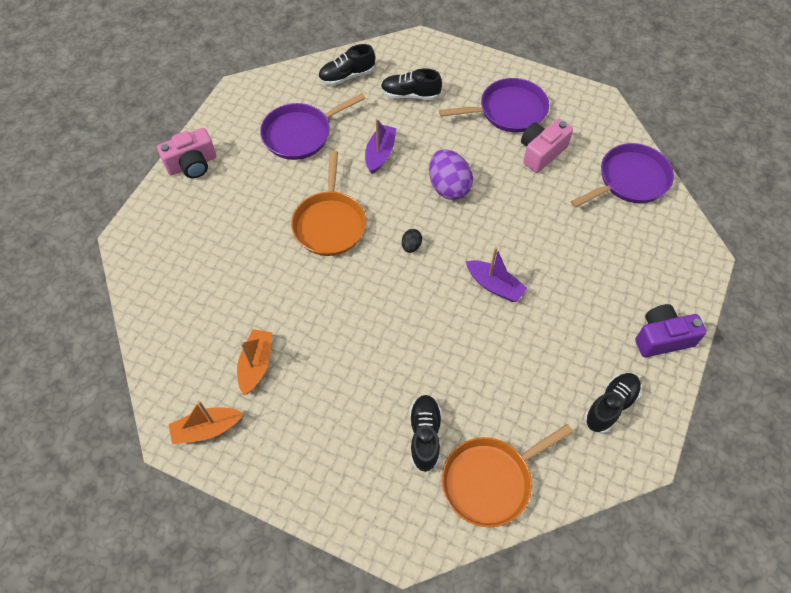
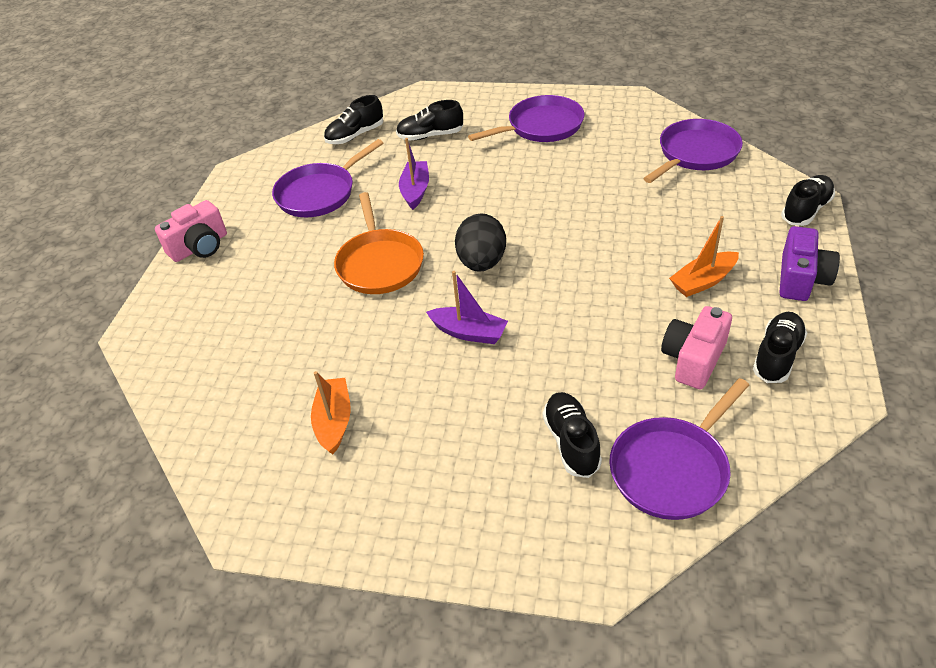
camera: 10 degrees left, 15 degrees down
orange boat [169,401,244,444] -> orange boat moved to [669,216,739,297]
black egg [402,229,422,253] -> black egg [455,213,506,272], size x2.14
purple egg [429,149,473,200] -> none
orange pan [442,424,573,527] -> purple pan [609,378,749,520]
purple boat [466,247,527,302] -> purple boat moved to [426,271,508,344]
pink camera [521,119,573,173] -> pink camera moved to [661,306,732,389]
purple camera [635,304,706,357] -> purple camera turned 135 degrees clockwise [779,226,840,301]
none -> black shoe [781,175,835,226]

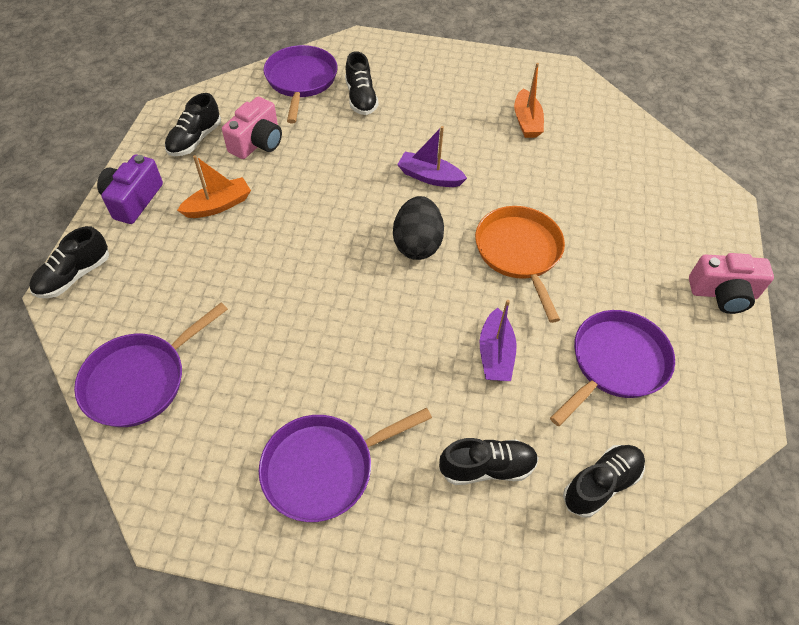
camera: 175 degrees right, 10 degrees up
pink camera [155,200,227,262] -> pink camera turned 135 degrees counterclockwise [689,253,774,314]
purple pan [609,378,749,520] -> purple pan turned 45 degrees counterclockwise [264,45,338,124]

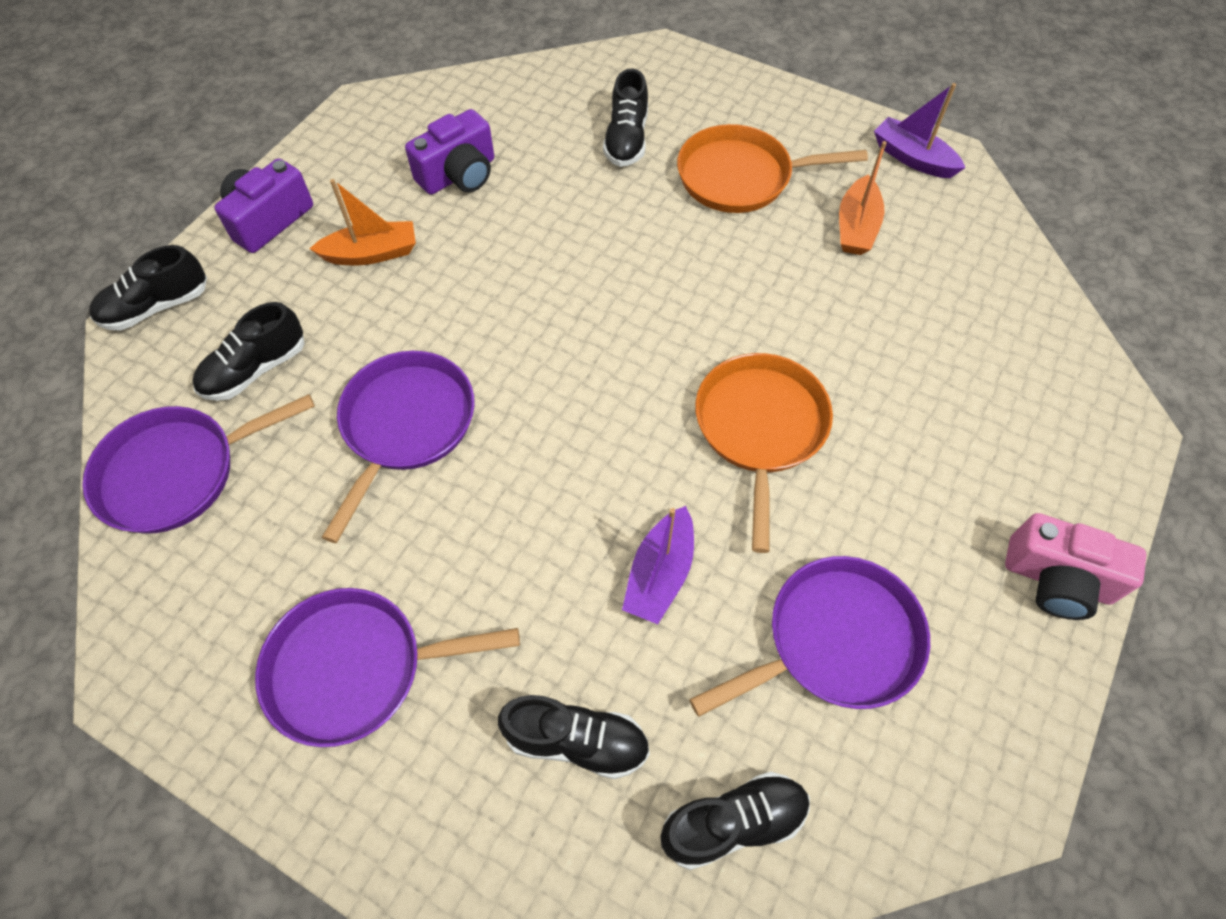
camera: 20 degrees right, 5 degrees up
black shoe [165,93,221,156] -> black shoe moved to [192,302,305,401]
pink camera [222,97,282,159] -> purple camera [405,109,494,195]
purple pan [264,45,338,124] -> purple pan moved to [322,351,475,543]
black egg [393,196,444,260] -> none
purple boat [397,126,467,187] -> purple boat moved to [874,83,965,178]
none -> orange pan [677,124,868,213]

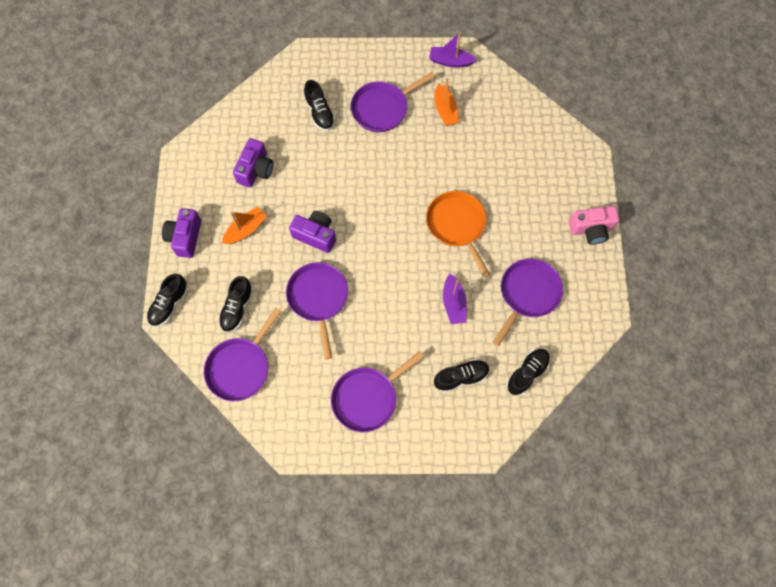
camera: 30 degrees left, 10 degrees up
orange pan [677,124,868,213] -> purple pan [350,72,435,132]
none -> purple camera [289,211,336,253]

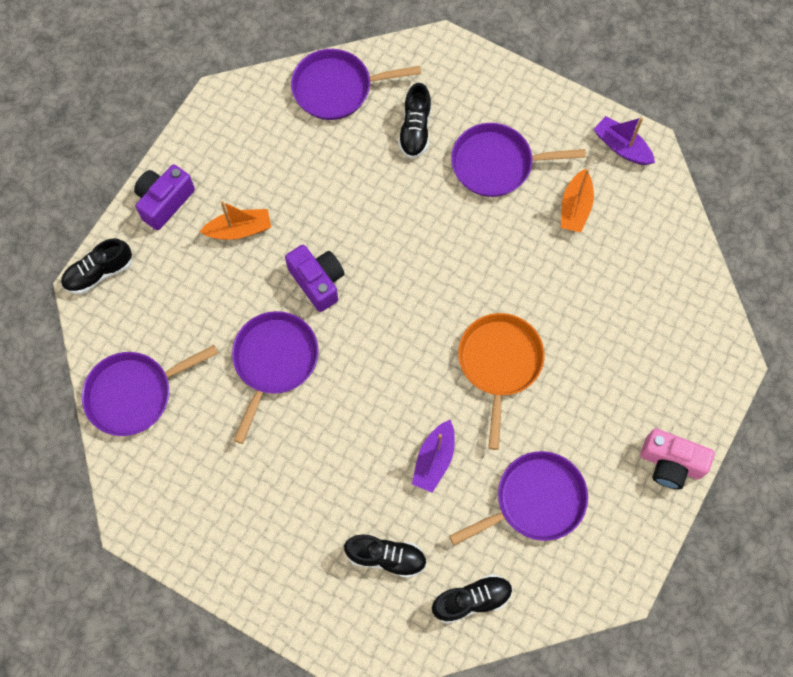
camera: 30 degrees right, 0 degrees up
black shoe [218,276,253,333] -> none
purple camera [233,138,273,187] -> none
purple pan [331,351,424,432] -> purple pan moved to [291,49,421,120]

